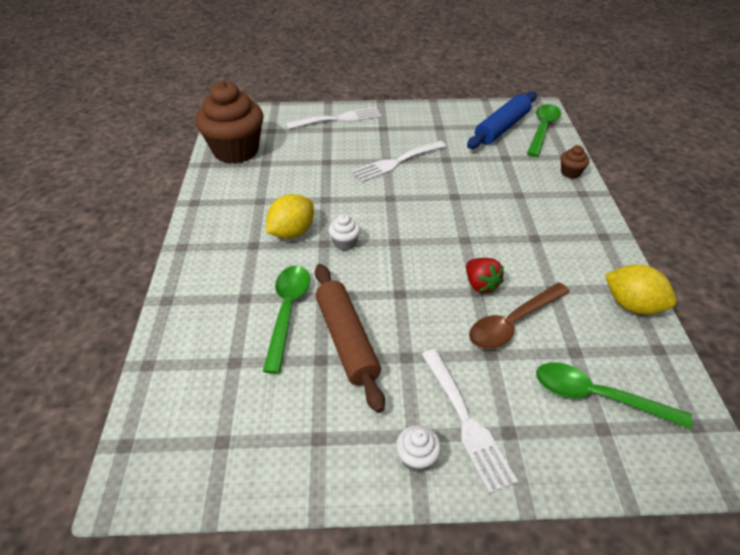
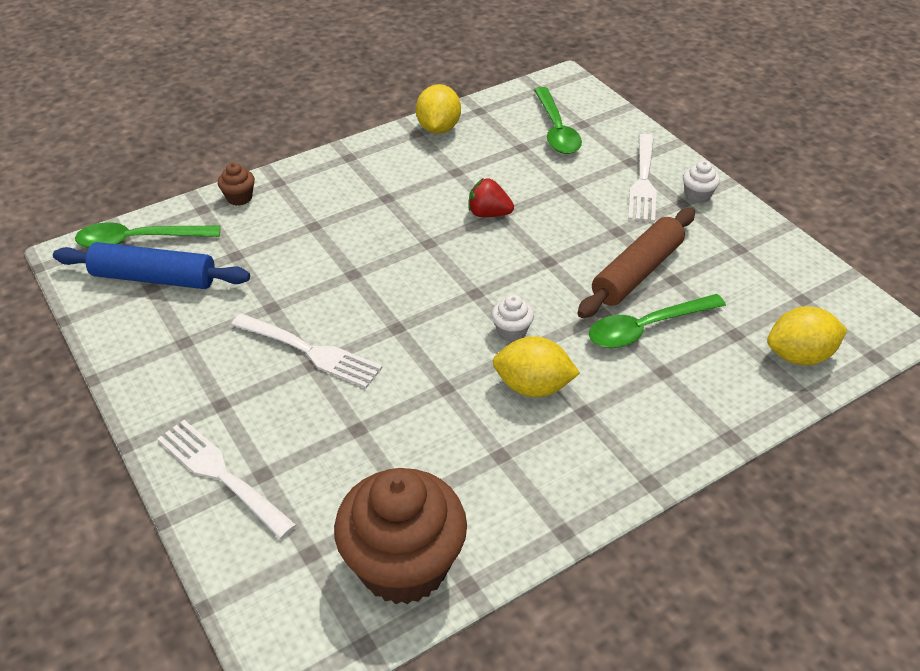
camera: 120 degrees left, 0 degrees up
white fork [421,349,518,494] -> white fork turned 150 degrees clockwise [628,134,657,222]
red strawberry [466,258,504,294] -> red strawberry turned 105 degrees counterclockwise [469,178,514,217]
brown spoon [469,283,570,349] -> none
none -> yellow lemon [767,306,847,365]

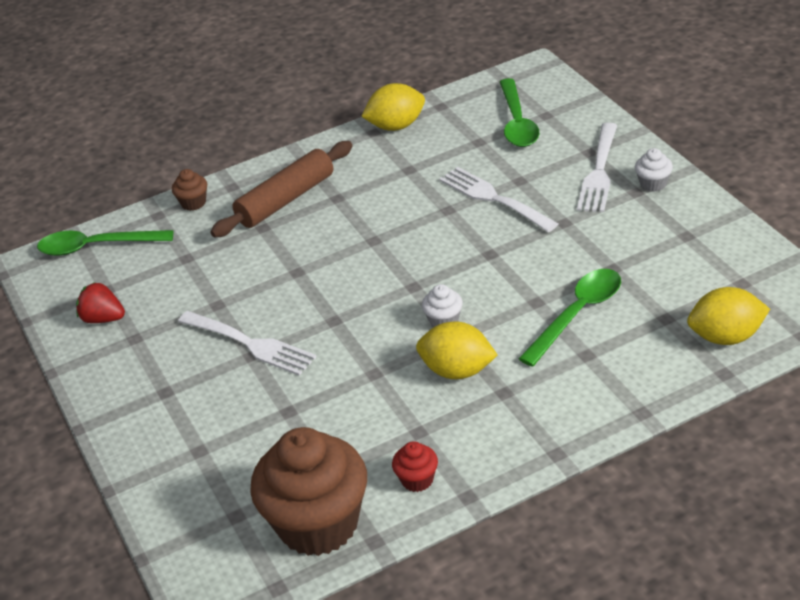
camera: 10 degrees right, 5 degrees down
blue rolling pin [53,242,250,289] -> none
white fork [157,420,296,539] -> white fork moved to [439,167,558,232]
yellow lemon [416,84,461,134] -> yellow lemon turned 60 degrees clockwise [361,83,425,131]
red strawberry [469,178,514,217] -> red strawberry moved to [76,283,125,323]
brown rolling pin [577,208,695,318] -> brown rolling pin moved to [211,141,352,238]
green spoon [589,294,726,348] -> green spoon turned 150 degrees clockwise [519,269,621,367]
none -> red cupcake [392,441,438,492]

